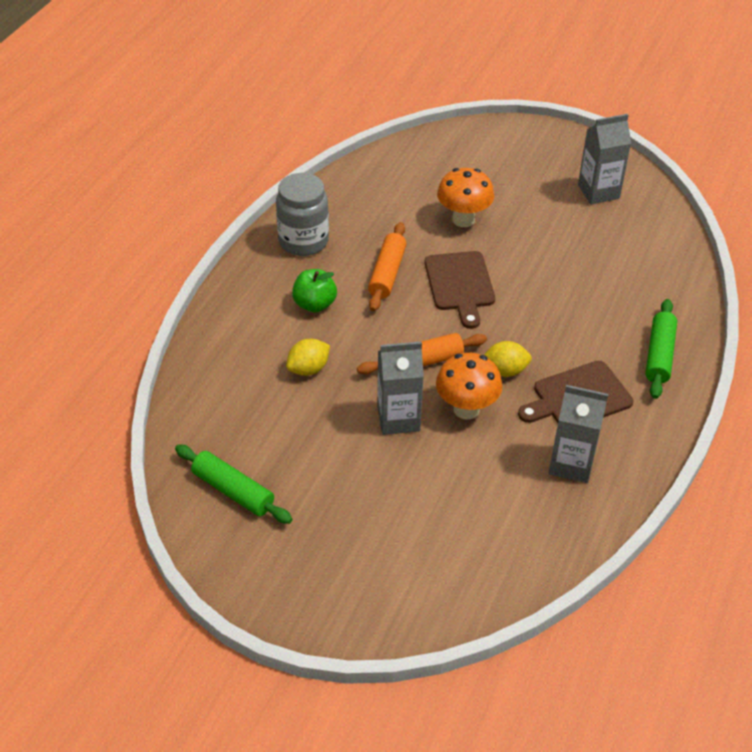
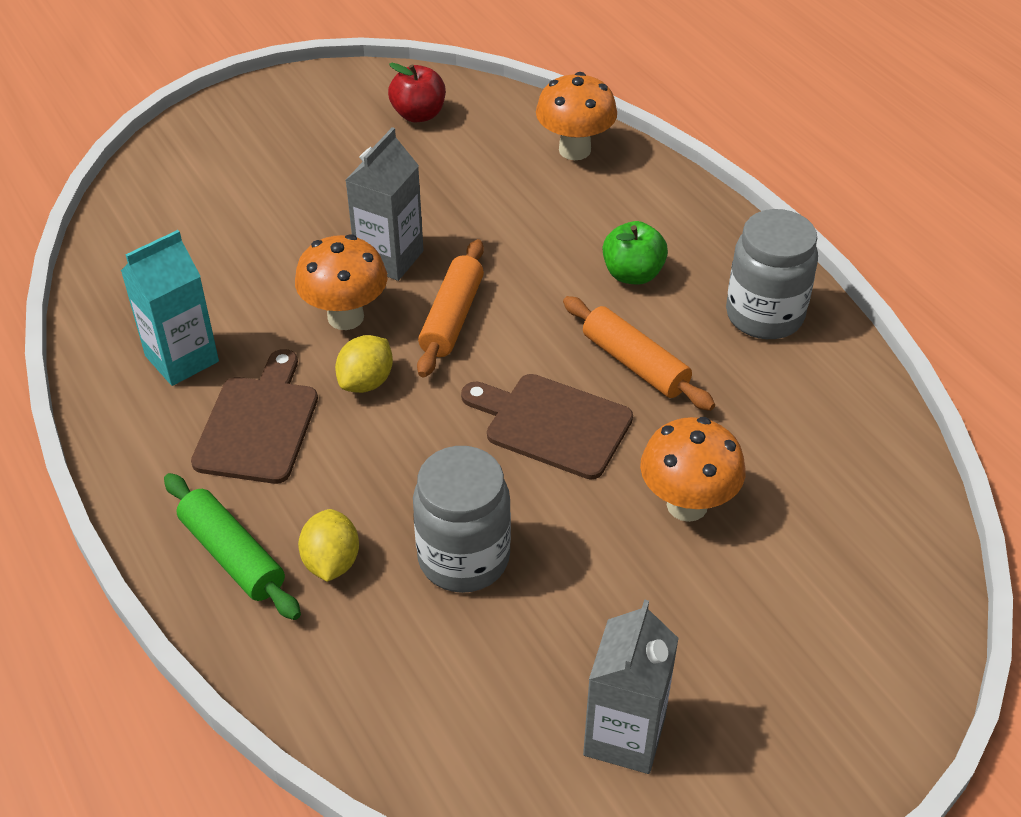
camera: 125 degrees right, 0 degrees up
green rolling pin [175,444,293,524] -> red apple [388,63,445,122]
yellow lemon [286,339,330,376] -> yellow lemon moved to [298,509,359,582]
grey carton [549,385,608,483] -> turquoise carton [121,230,219,386]
none -> grey jar [413,446,511,593]
none -> orange mushroom [536,72,617,160]

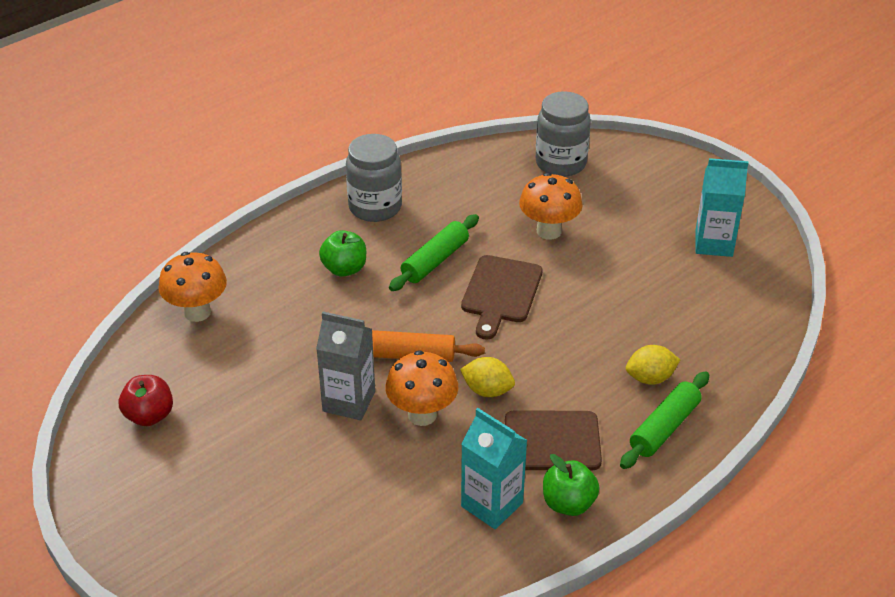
camera: 100 degrees left, 5 degrees down
grey jar [413,446,511,593] -> grey jar moved to [536,91,591,177]
orange rolling pin [563,296,715,411] -> green rolling pin [389,214,479,291]
grey carton [583,599,679,774] -> turquoise carton [695,158,748,257]
none -> green apple [543,454,599,516]

